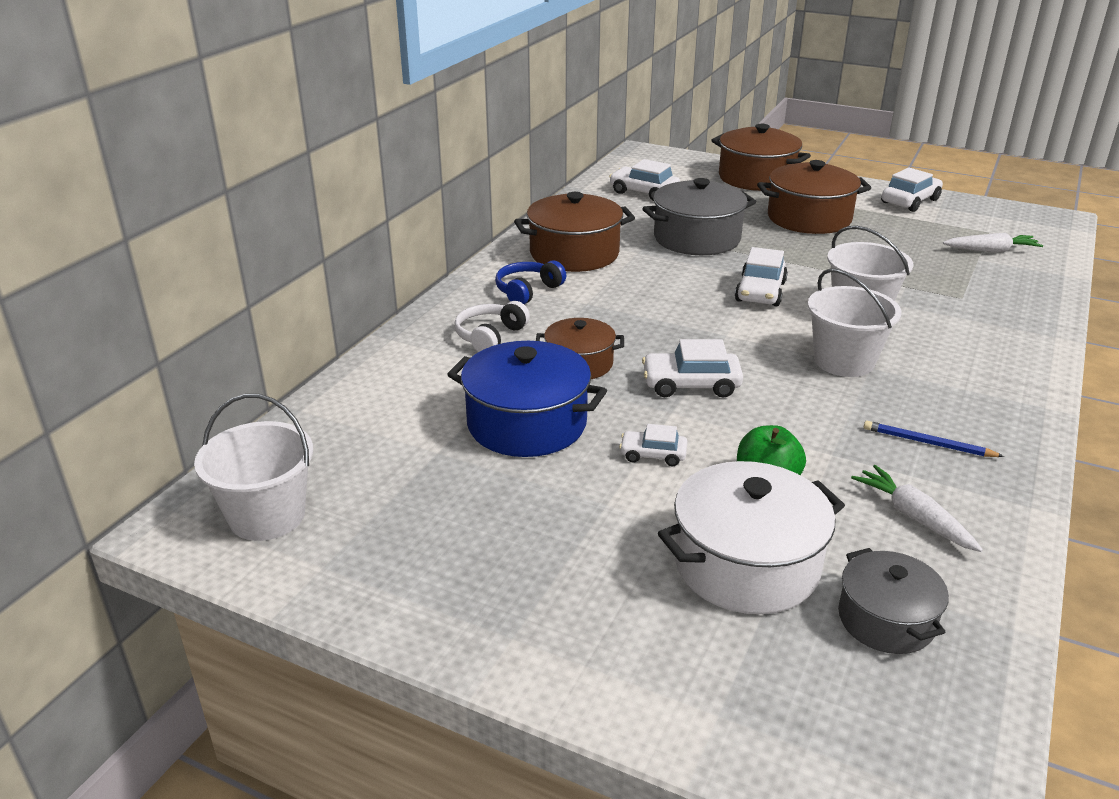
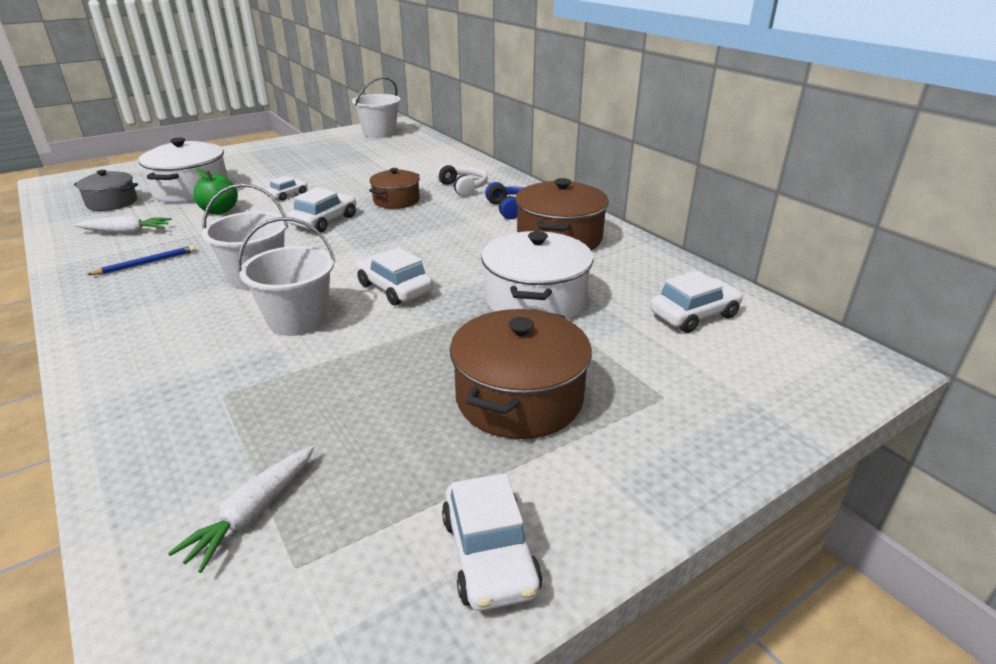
camera: 120 degrees right, 0 degrees up
blue pot [447,341,607,457] -> none
grey pot [642,178,756,255] -> white pot [481,231,593,320]
brown pot [711,124,811,191] -> none

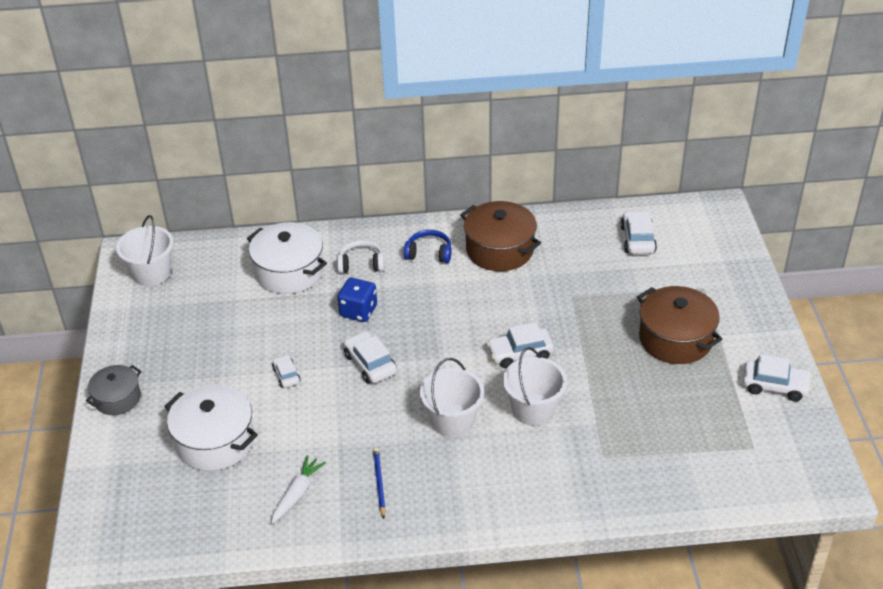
camera: 60 degrees left, 10 degrees up
grey pot [74,170,138,211] -> grey pot moved to [86,365,142,415]
white carrot [168,445,314,573] -> none
green apple [193,168,238,214] -> none
brown pot [369,168,420,209] -> blue dice [338,278,377,322]
white pot [481,231,593,320] -> white pot moved to [247,222,327,294]

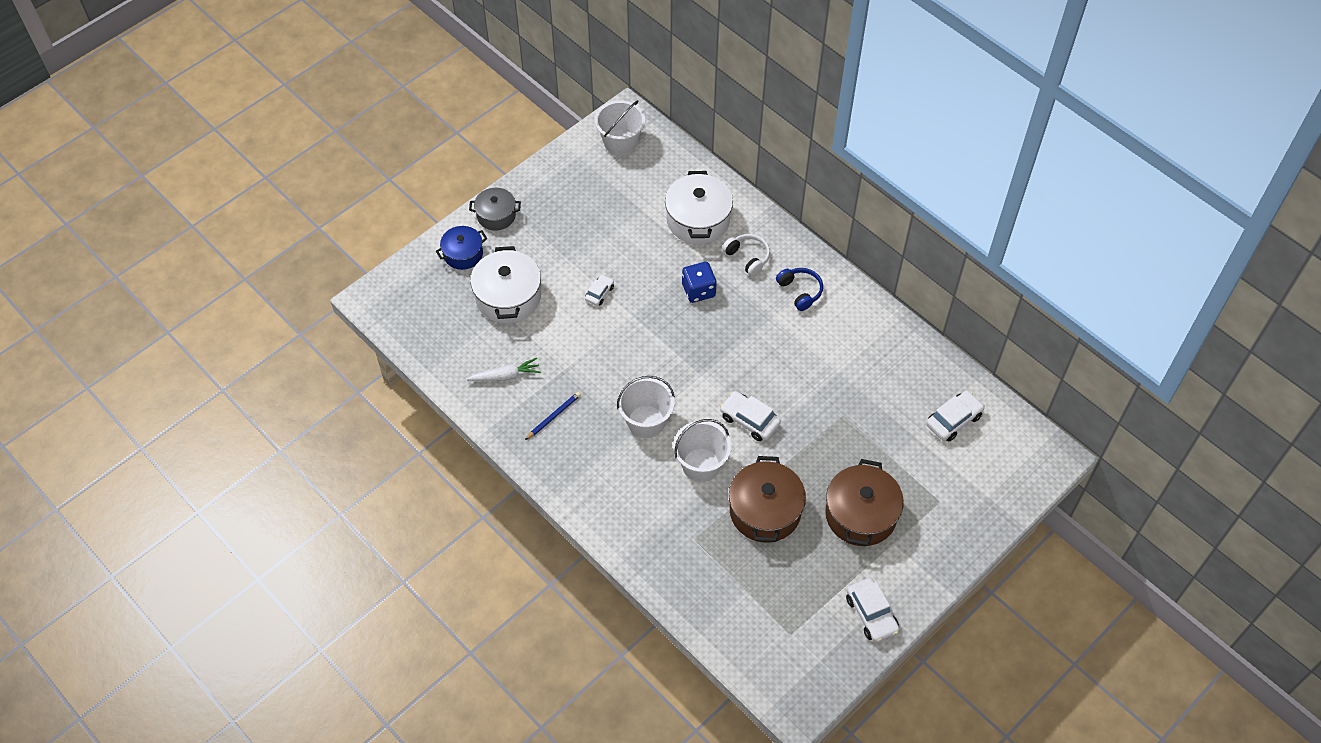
camera: 50 degrees right, 15 degrees up
white car [344,331,397,384] -> none
brown pot [460,201,541,271] -> brown pot moved to [729,456,806,543]
none -> blue pot [436,226,487,270]

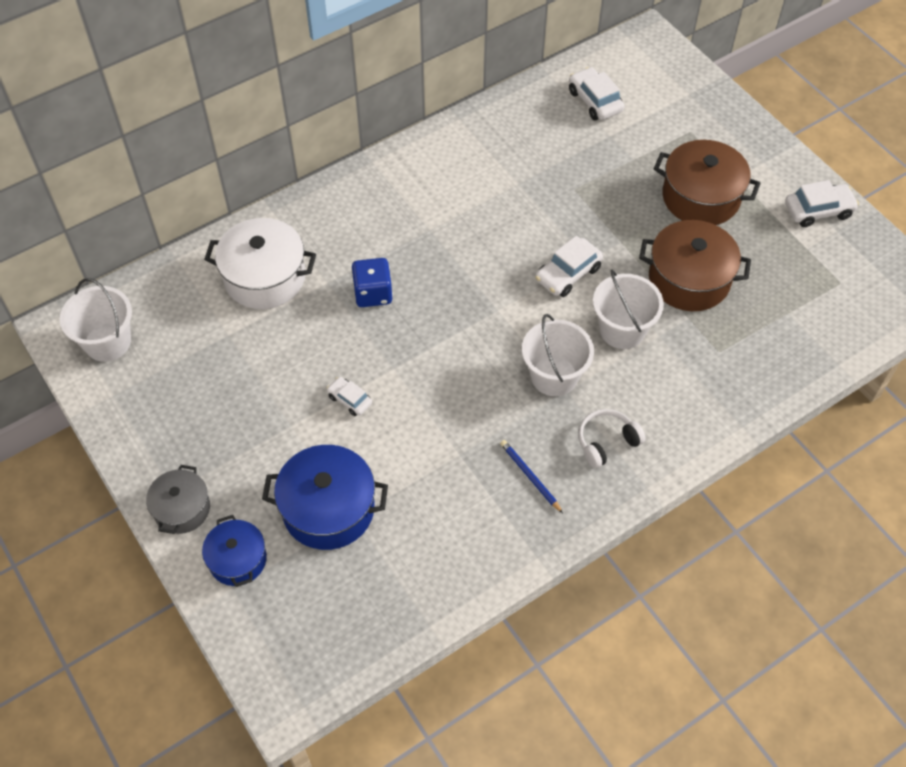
camera: 80 degrees left, 0 degrees up
white carrot [467,358,540,381] -> none
white pot [470,246,541,323] -> blue pot [262,445,388,550]
white headphones [722,234,770,276] -> white headphones moved to [578,409,646,468]
blue headphones [776,268,823,311] -> none

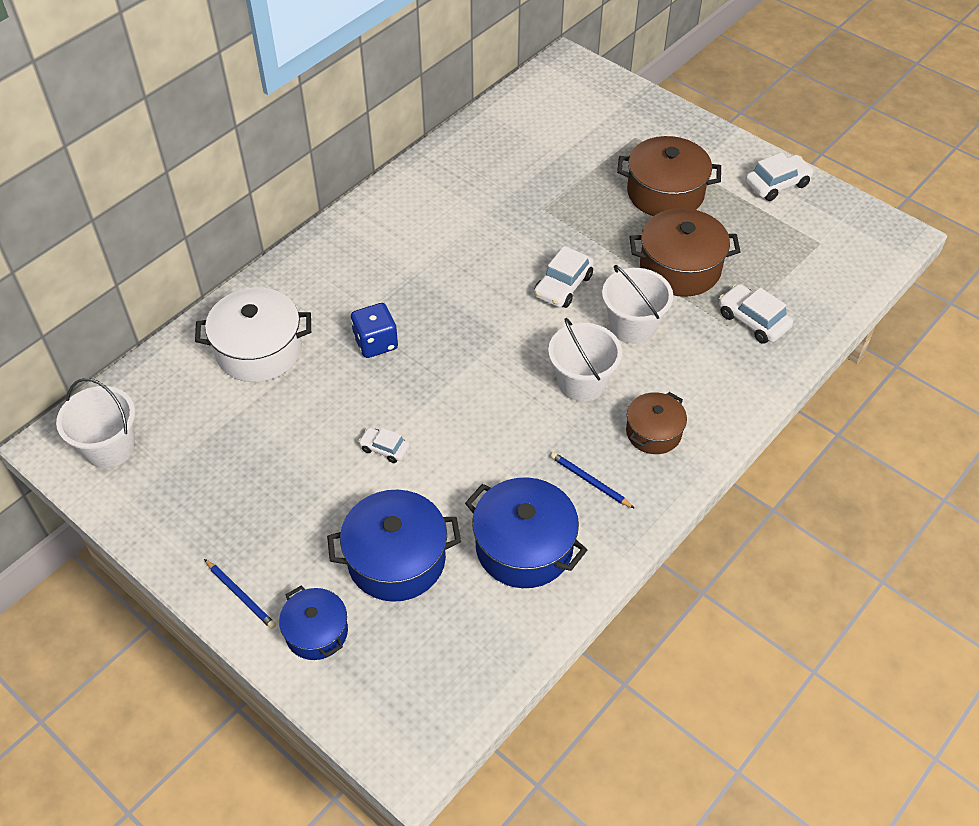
camera: 15 degrees left, 5 degrees down
grey pot [146,465,210,534] -> blue pencil [204,559,276,629]
white car [569,67,624,120] -> white car moved to [719,284,793,344]
white headphones [578,409,646,468] -> brown pot [626,392,687,454]
none -> blue pot [465,477,587,588]

